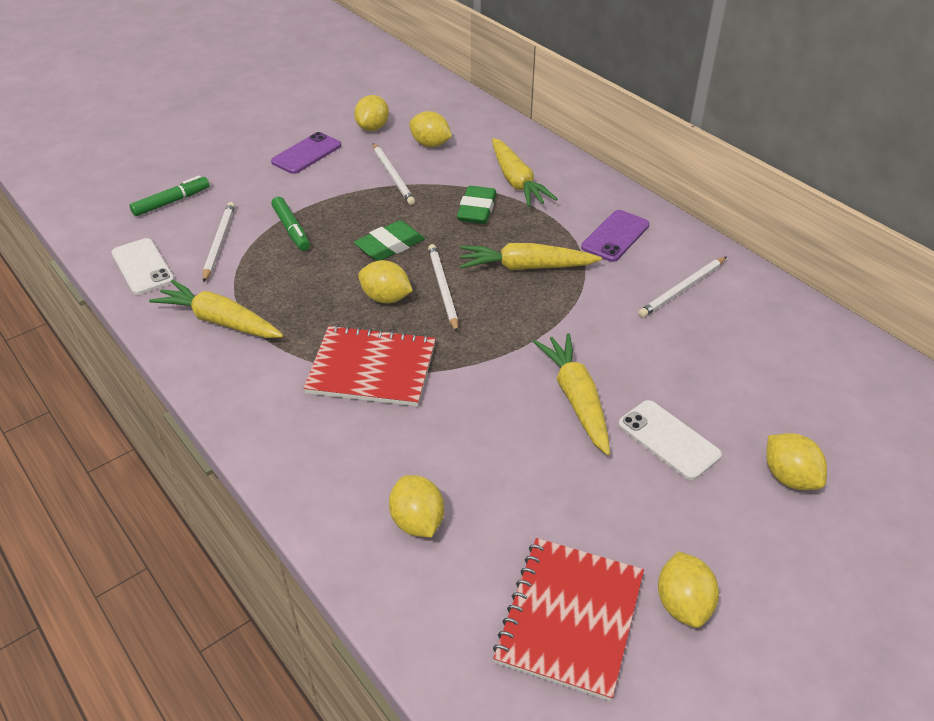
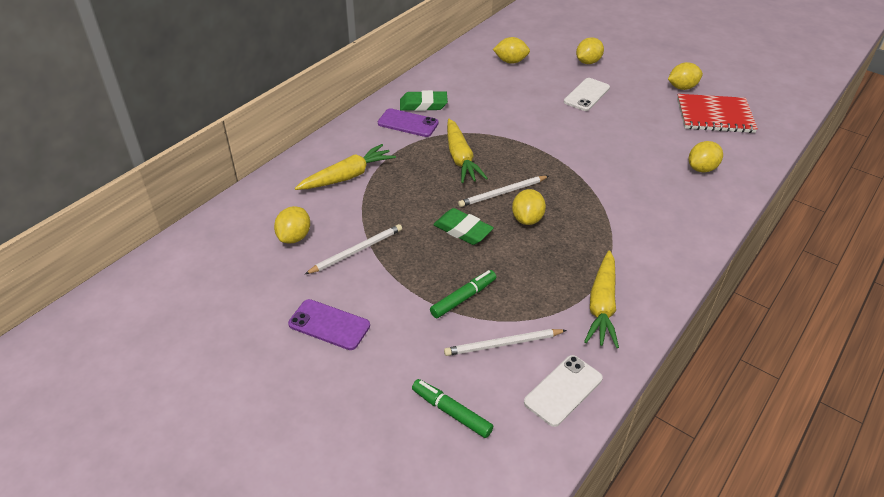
camera: 105 degrees left, 0 degrees up
red notebook [303,325,436,407] -> none
yellow lemon [354,95,389,131] -> yellow lemon moved to [493,37,530,64]
green eraser [457,186,497,224] -> green eraser moved to [400,90,448,111]
yellow carrot [533,333,610,455] -> none
white pencil [638,257,727,318] -> none

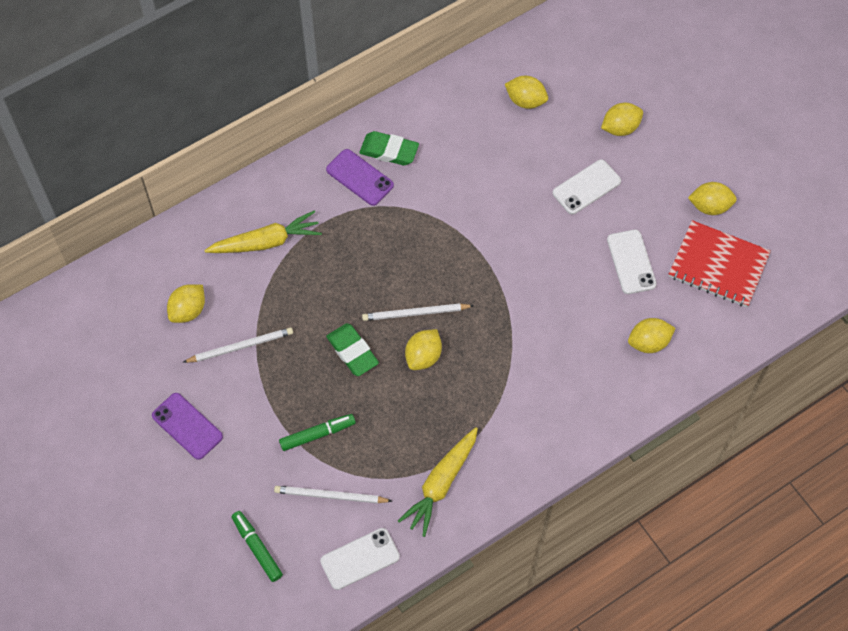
camera: 20 degrees right, 20 degrees up
yellow carrot [447,119,488,183] -> none
none -> white phone [607,230,657,294]

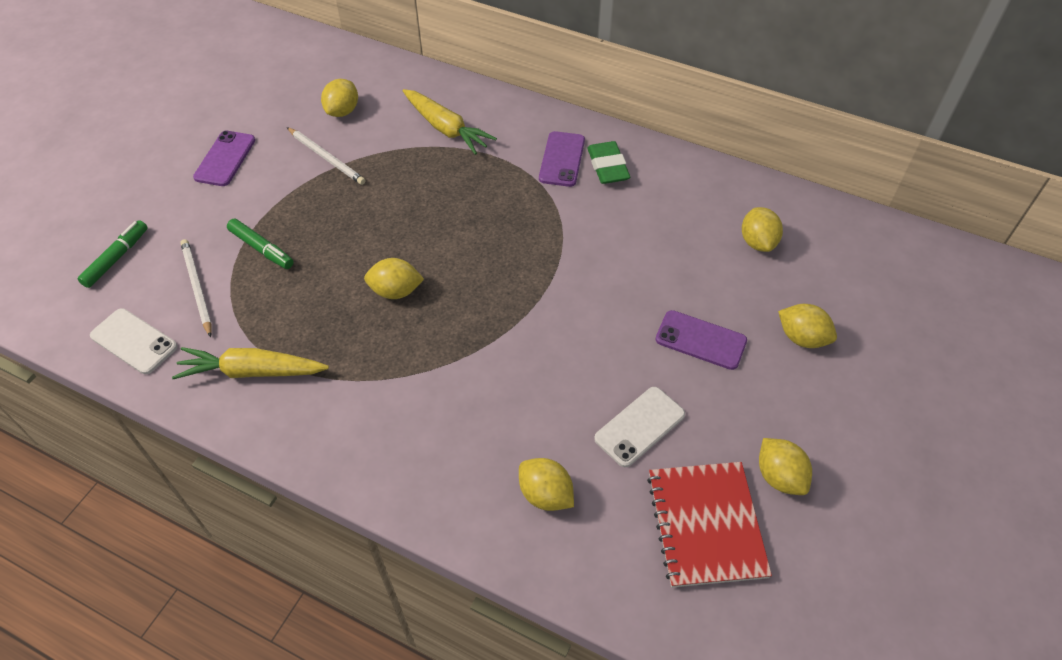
camera: 60 degrees right, 10 degrees down
yellow lemon [167,284,205,323] -> yellow lemon turned 75 degrees counterclockwise [321,79,358,117]
green eraser [326,323,379,376] -> none
white pencil [362,303,474,321] -> none
white phone [552,159,621,214] -> purple phone [655,310,747,370]

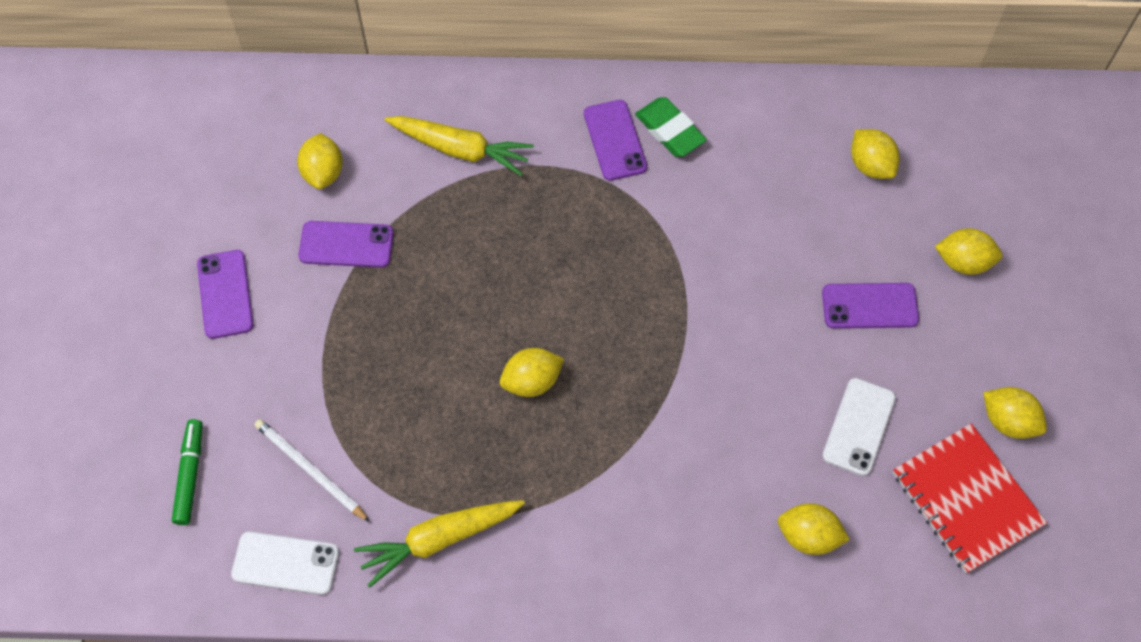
camera: 25 degrees left, 10 degrees up
green marker [227,219,294,269] -> none
white pencil [287,127,366,185] -> purple phone [298,221,394,268]

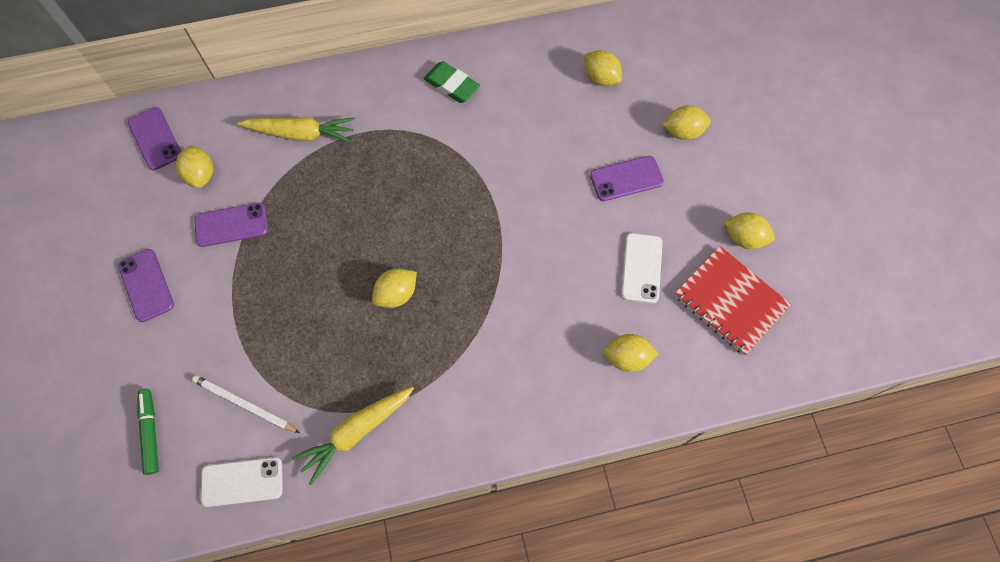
camera: 15 degrees left, 5 degrees up
purple phone [584,100,647,181] -> purple phone moved to [128,107,181,170]

